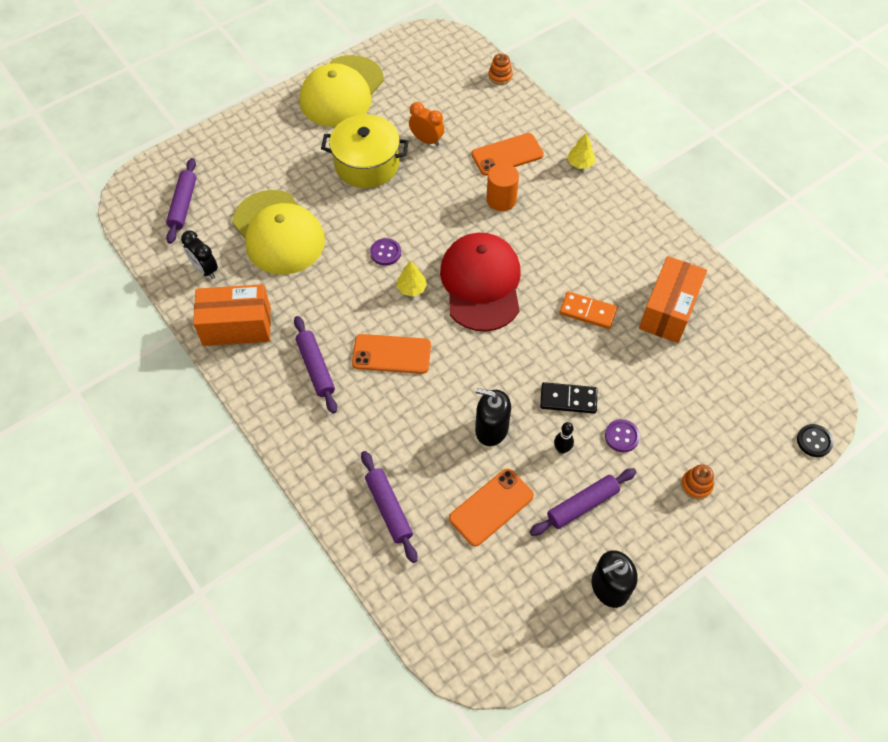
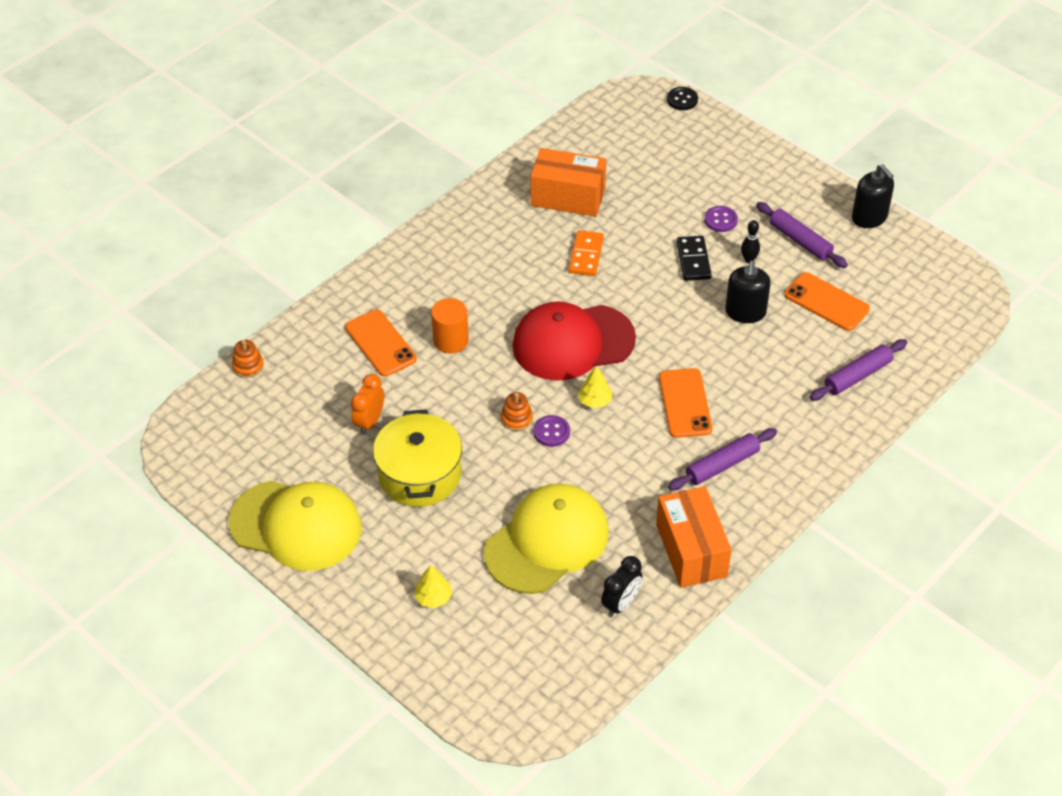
camera: 100 degrees left, 10 degrees down
purple rolling pin [166,158,196,244] -> none
yellow tree [567,133,595,169] -> yellow tree moved to [414,565,452,608]
orange stacking toy [681,464,714,500] -> orange stacking toy moved to [501,392,533,431]

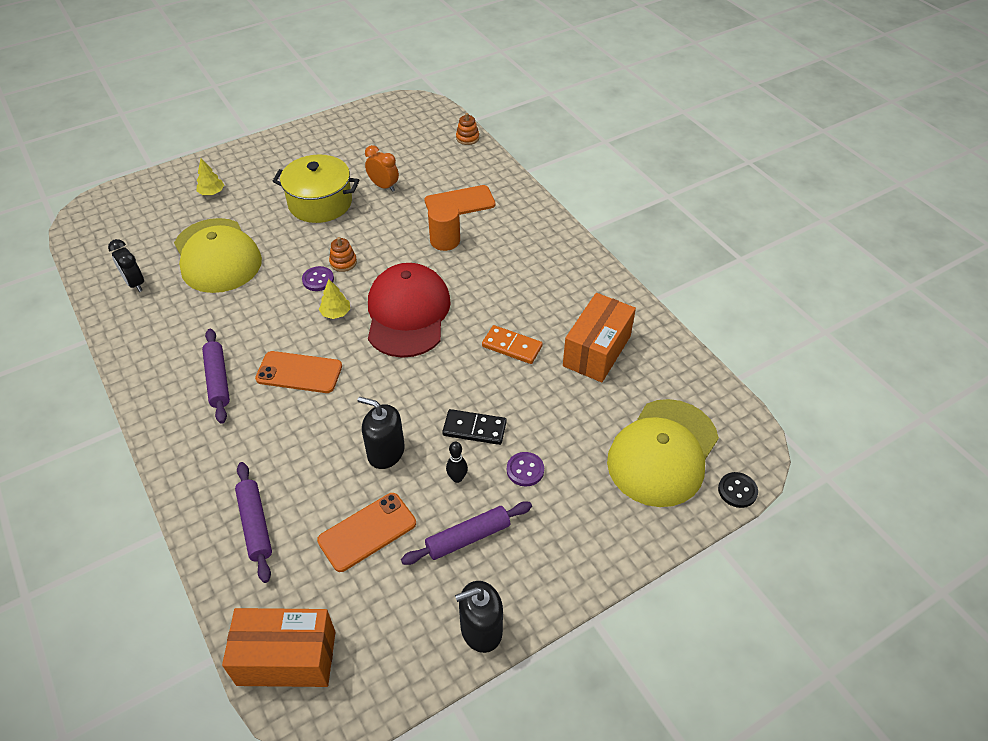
camera: 105 degrees right, 0 degrees up
yellow cap [229,481,362,571] -> yellow cap moved to [607,399,719,507]
orange box [656,486,732,588] -> orange box moved to [222,608,335,687]

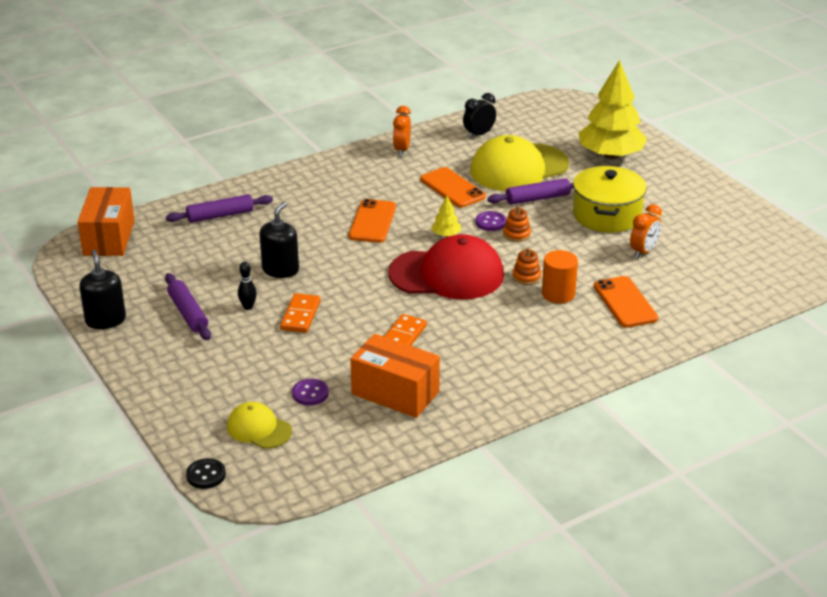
camera: 90 degrees right, 15 degrees down
yellow tree [196,159,224,195] -> yellow tree [578,60,647,159], size x2.46
purple rolling pin [202,329,230,424] -> purple rolling pin moved to [487,178,574,205]
orange phone [317,493,416,572] -> orange phone moved to [420,167,486,208]
black domino [442,409,507,445] -> orange domino [280,293,321,333]
orange stacking toy [456,113,479,145] -> orange stacking toy moved to [512,247,541,285]
purple button [507,452,544,486] -> purple button moved to [292,379,329,405]
yellow cap [607,399,719,507] -> yellow cap [227,402,292,449], size x0.52
none -> orange clock [393,106,411,156]

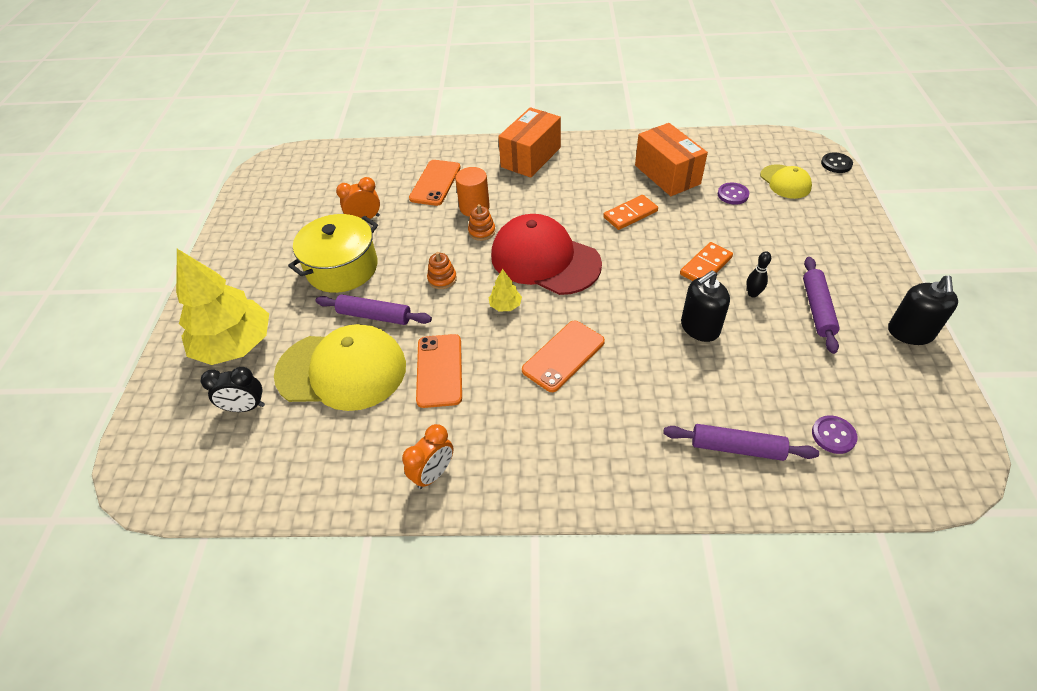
camera: 145 degrees left, 15 degrees up
orange box [77,187,135,256] -> orange box moved to [498,107,561,178]
black clock [463,93,496,139] -> black clock moved to [201,367,265,412]
purple button [476,211,507,231] -> purple button moved to [812,415,858,454]

